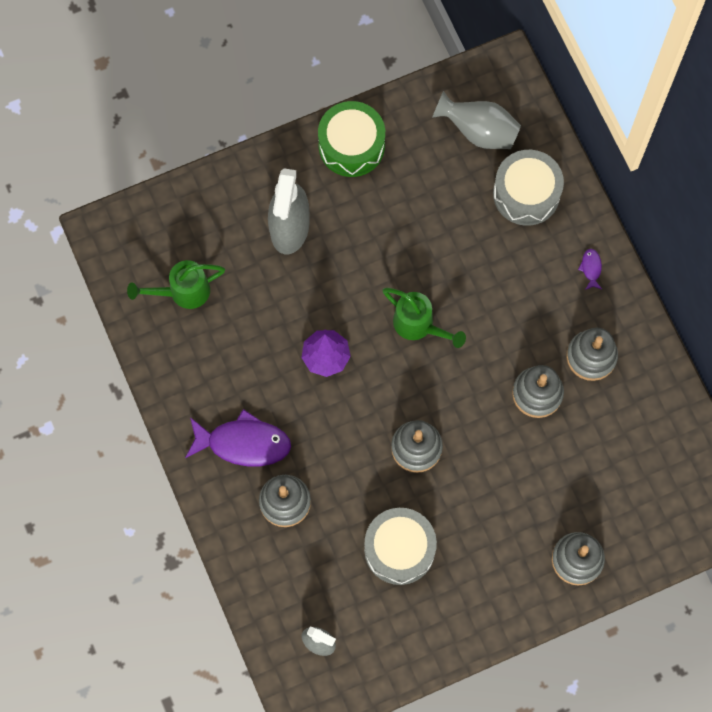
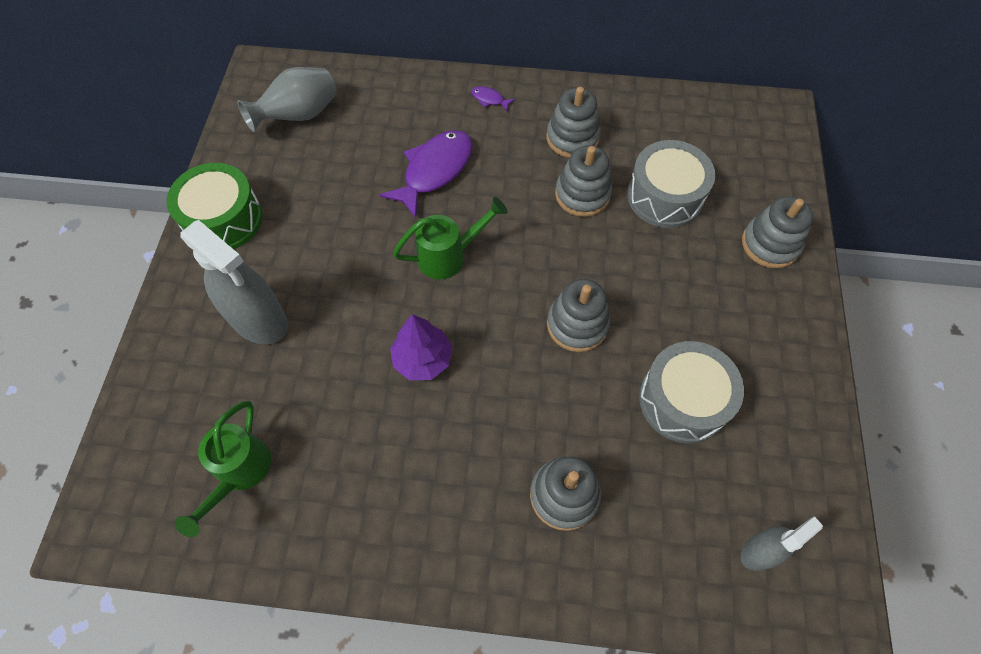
camera: 60 degrees left, 10 degrees down
purple fish [185,409,291,466] -> purple fish moved to [379,130,473,218]
grey drum [493,150,564,226] -> grey drum moved to [627,140,715,228]

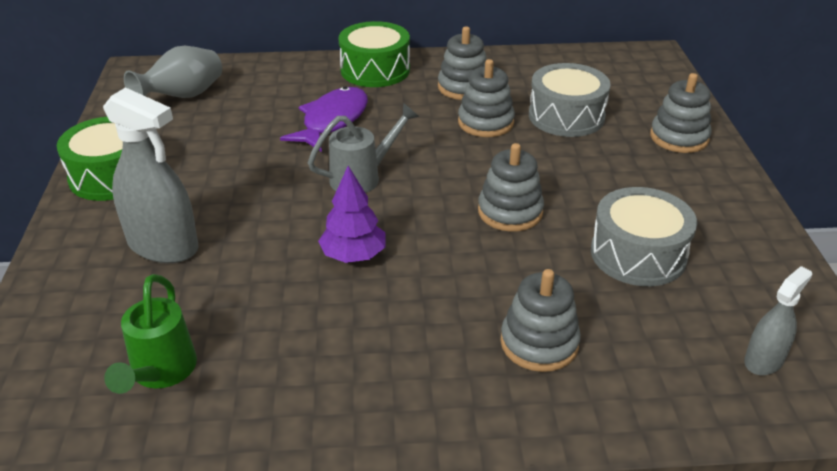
camera: 10 degrees left, 25 degrees down
green watering can [393,197,508,279] -> grey watering can [308,103,419,193]
purple fish [471,86,515,111] -> green drum [339,21,410,87]

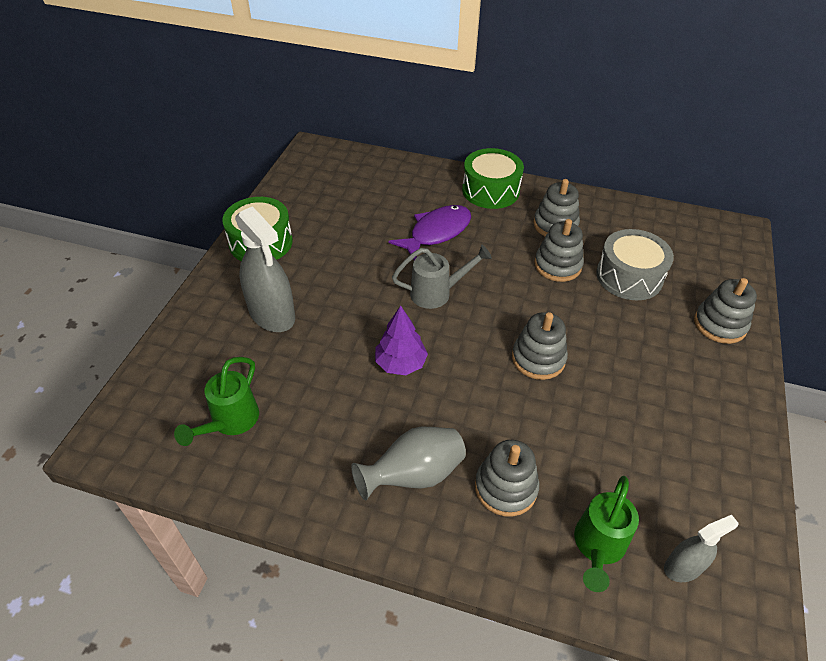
camera: 20 degrees right, 10 degrees up
grey vase [124,46,222,98] -> grey vase moved to [351,427,466,500]
grey drum [591,187,697,286] -> none
none -> green watering can [574,476,639,592]

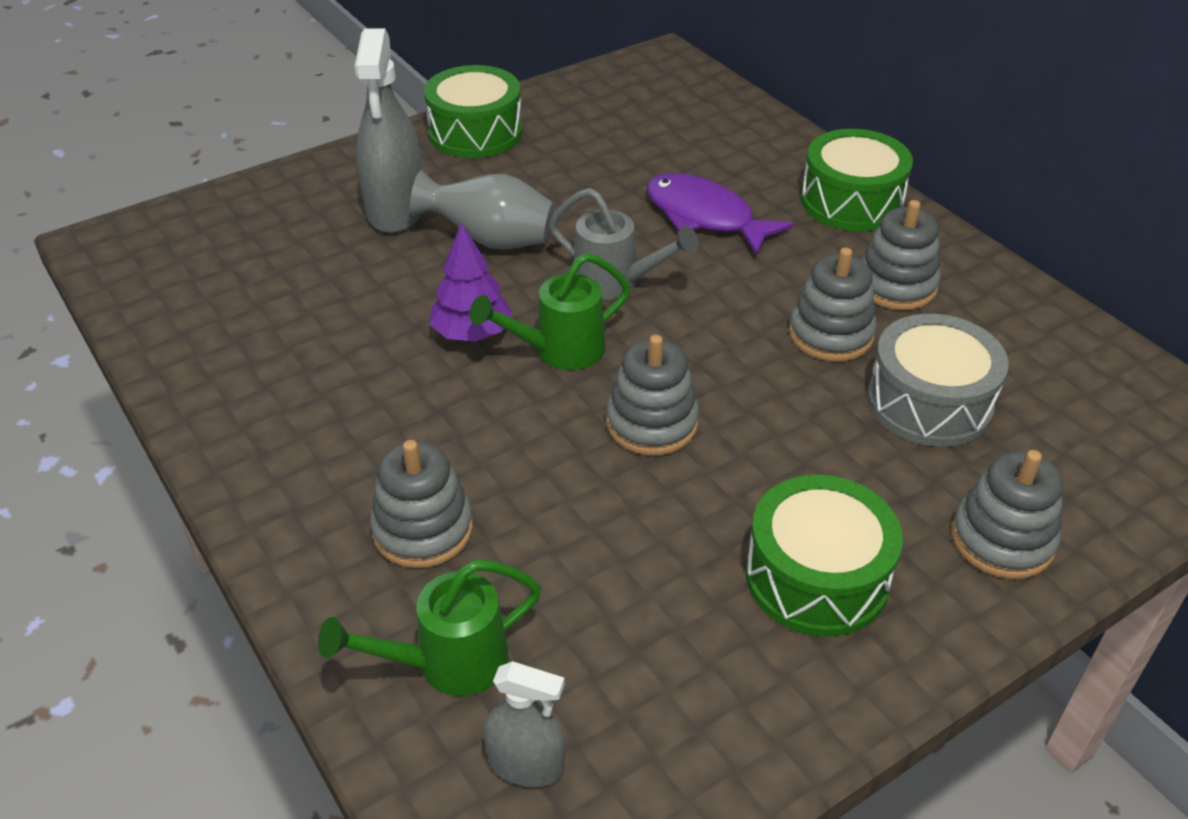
camera: 40 degrees right, 5 degrees down
green watering can [174,357,259,446] -> green watering can moved to [470,253,630,370]
grey vase [351,427,466,500] -> grey vase moved to [410,170,554,250]
purple fish [389,205,471,260] -> purple fish turned 135 degrees counterclockwise [647,173,794,255]
none -> green drum [746,475,903,637]

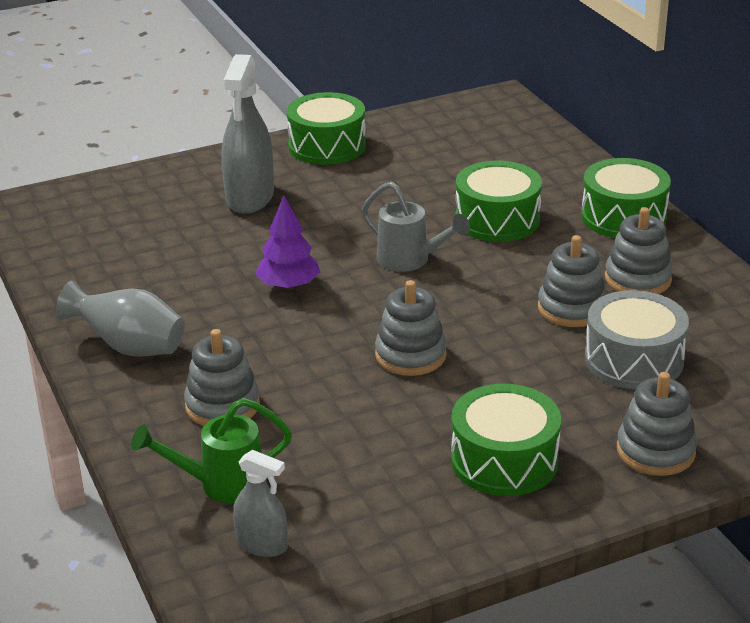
camera: 10 degrees right, 10 degrees down
grey vase [410,170,554,250] -> grey vase moved to [56,280,185,357]
green watering can [470,253,630,370] -> none
purple fish [647,173,794,255] -> green drum [455,161,542,242]

